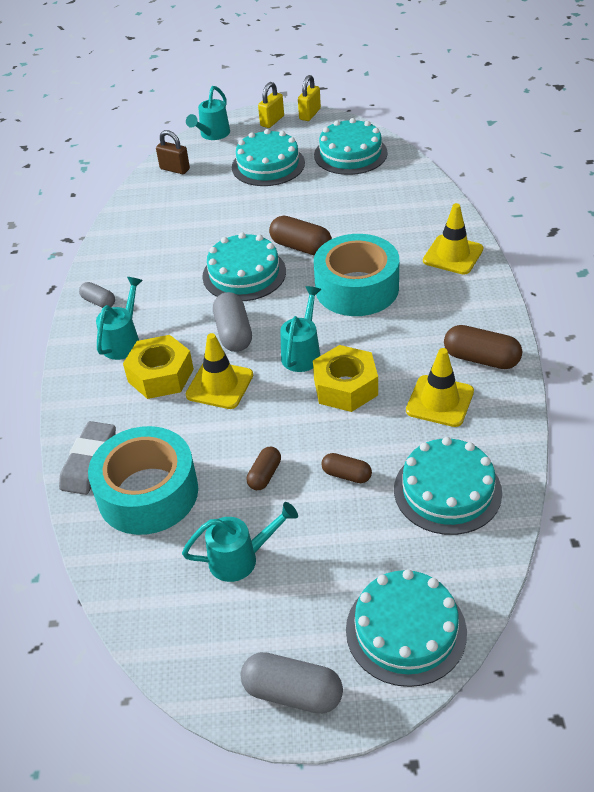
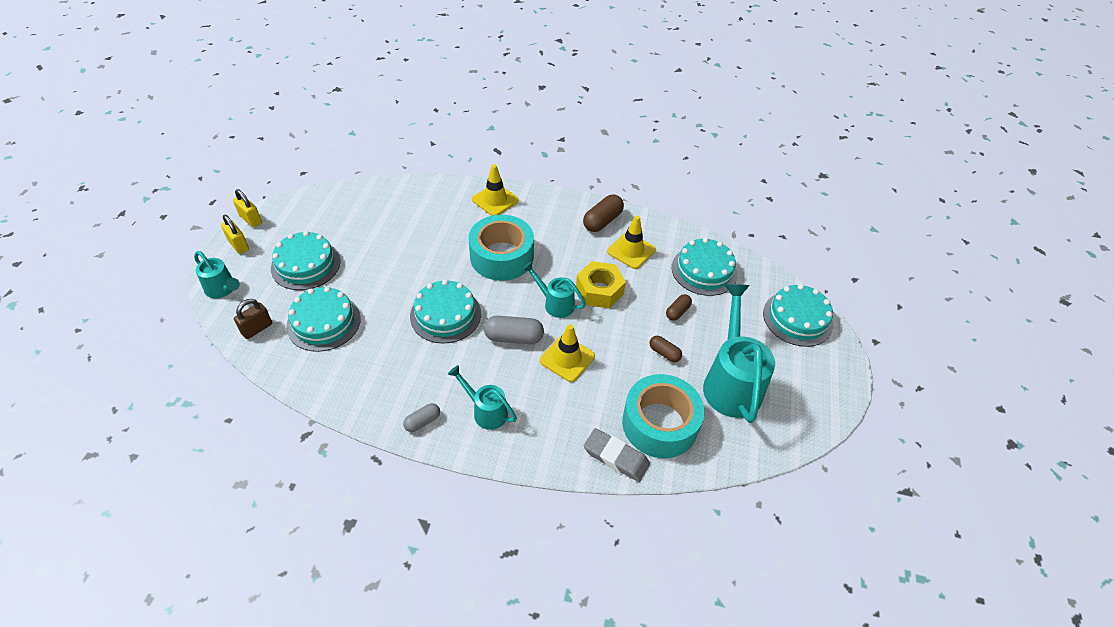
camera: 80 degrees left, 5 degrees up
yellow nut [123,335,194,399] -> none
turquoise watering can [182,502,298,582] -> turquoise watering can [703,284,775,423], size x1.85
grey capsule [241,652,343,714] -> none
brown capsule [269,216,332,255] -> none
turquoise cake [314,118,388,175] -> turquoise cake moved to [286,286,361,352]

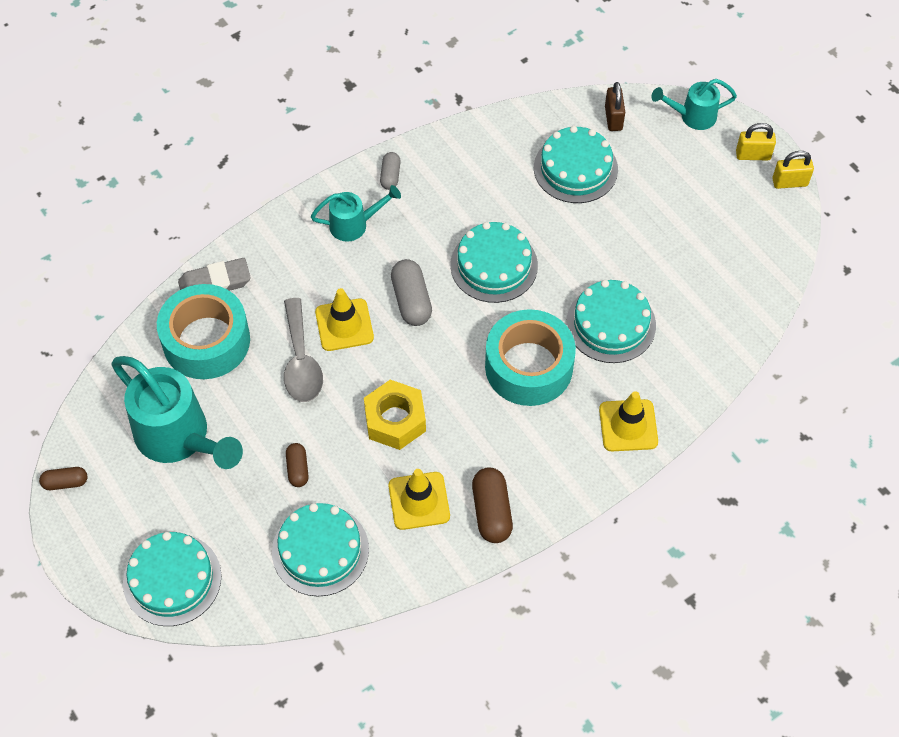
camera: 135 degrees right, 10 degrees up
turquoise cake [271,231,341,290] -> turquoise cake moved to [566,280,656,363]
grey capsule [484,316,544,344] -> grey capsule turned 60 degrees counterclockwise [391,259,432,326]
turquoise watering can [522,261,586,318] -> none
brown capsule [649,336,682,362] -> brown capsule moved to [39,467,88,490]
none -> grey spoon [284,298,323,402]

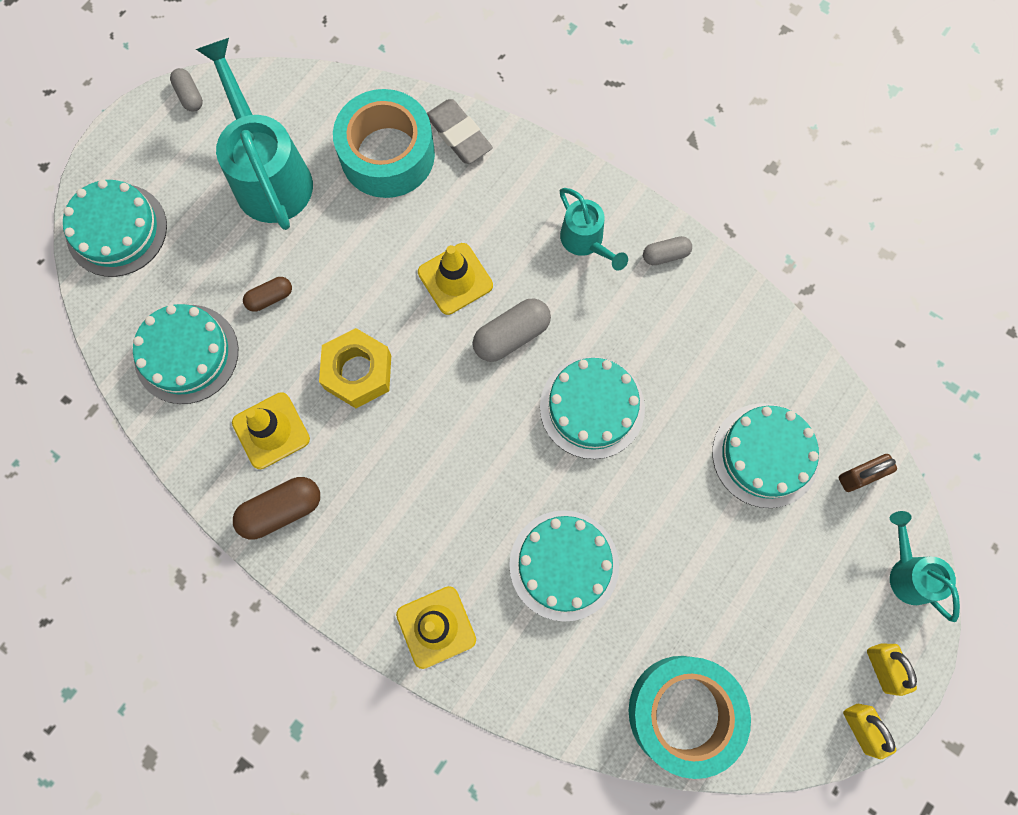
camera: 70 degrees right, 15 degrees up
brown capsule [39,467,88,490] -> grey capsule [170,68,203,112]
turquoise watering can [111,356,243,469] -> turquoise watering can turned 135 degrees clockwise [196,38,313,230]
grey spoon [284,298,323,402] -> none
turquoise tape [485,309,576,406] -> turquoise tape moved to [629,656,751,779]

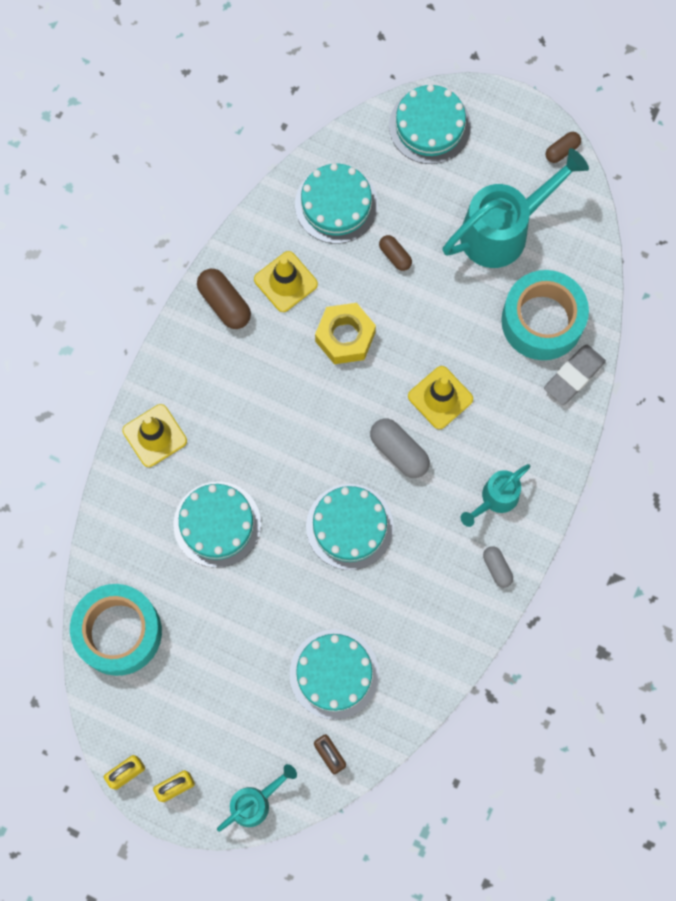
camera: 80 degrees right, 0 degrees up
grey capsule [170,68,203,112] -> brown capsule [545,132,581,163]

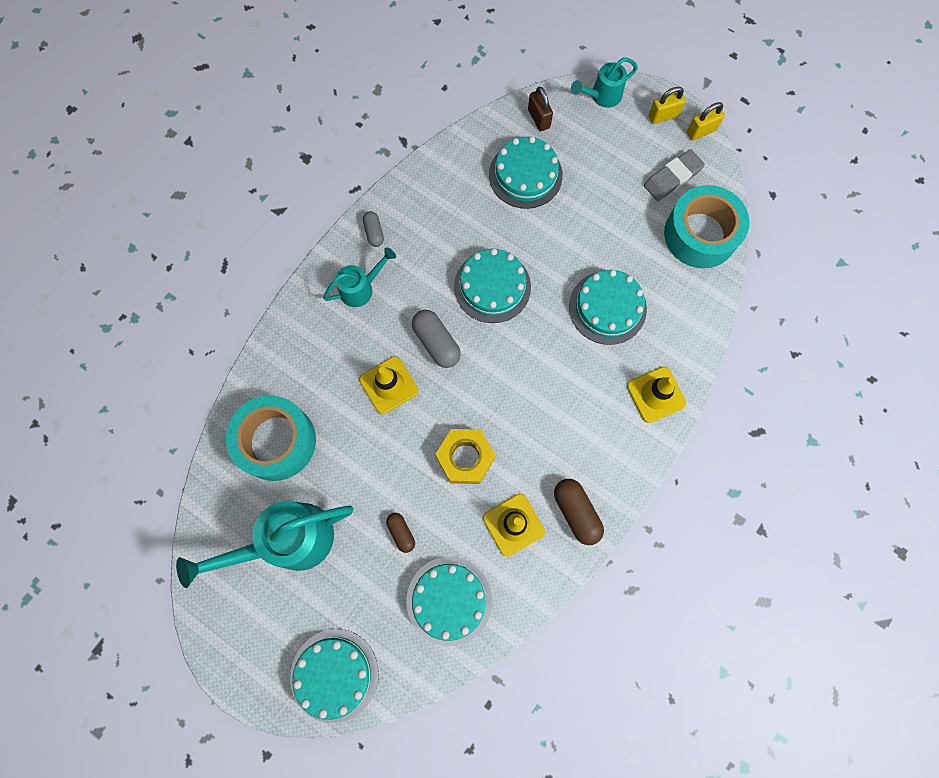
camera: 170 degrees left, 0 degrees up
grey eraser [544,344,606,405] -> grey eraser moved to [644,149,705,201]
brown capsule [545,132,581,163] -> none

